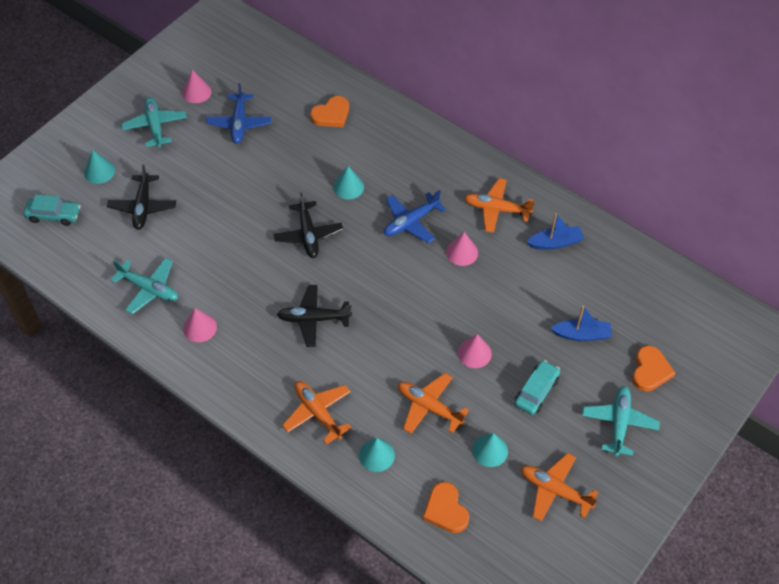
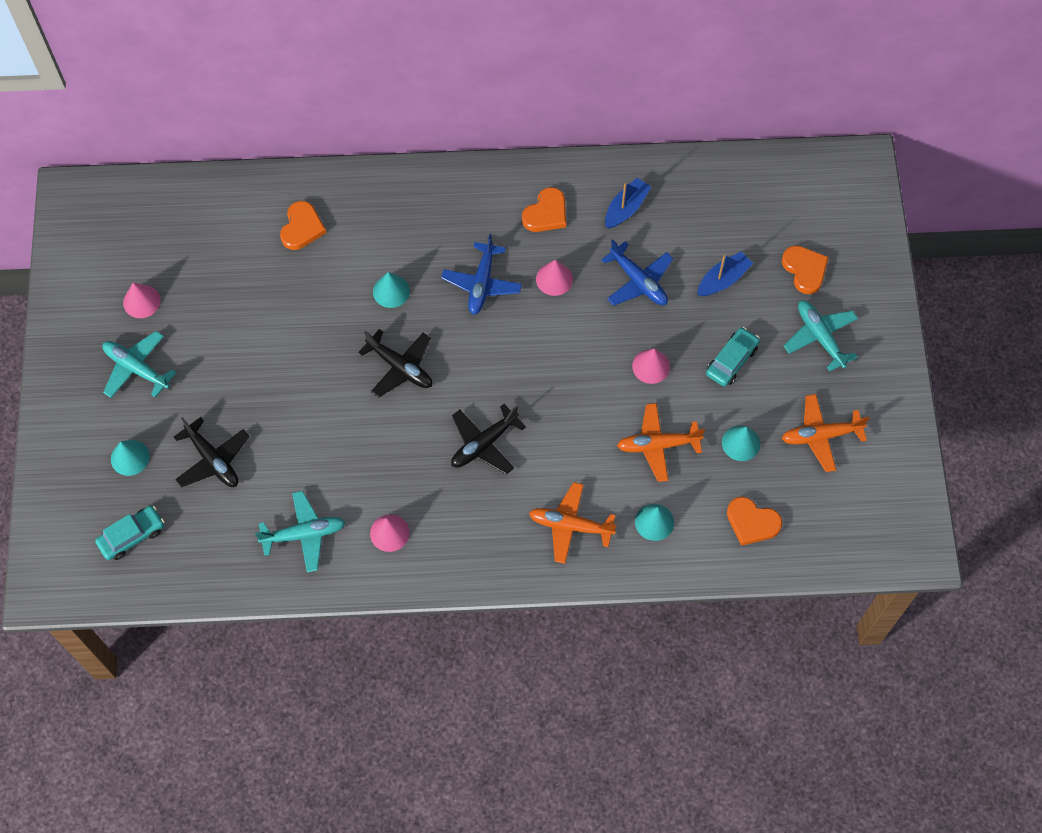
camera: 40 degrees left, 10 degrees up
blue plane [206,83,271,144] -> blue plane moved to [601,239,673,306]
orange plane [464,178,535,233] -> orange heart [522,187,566,232]
turquoise car [515,360,560,415] -> turquoise car turned 45 degrees clockwise [706,327,760,387]

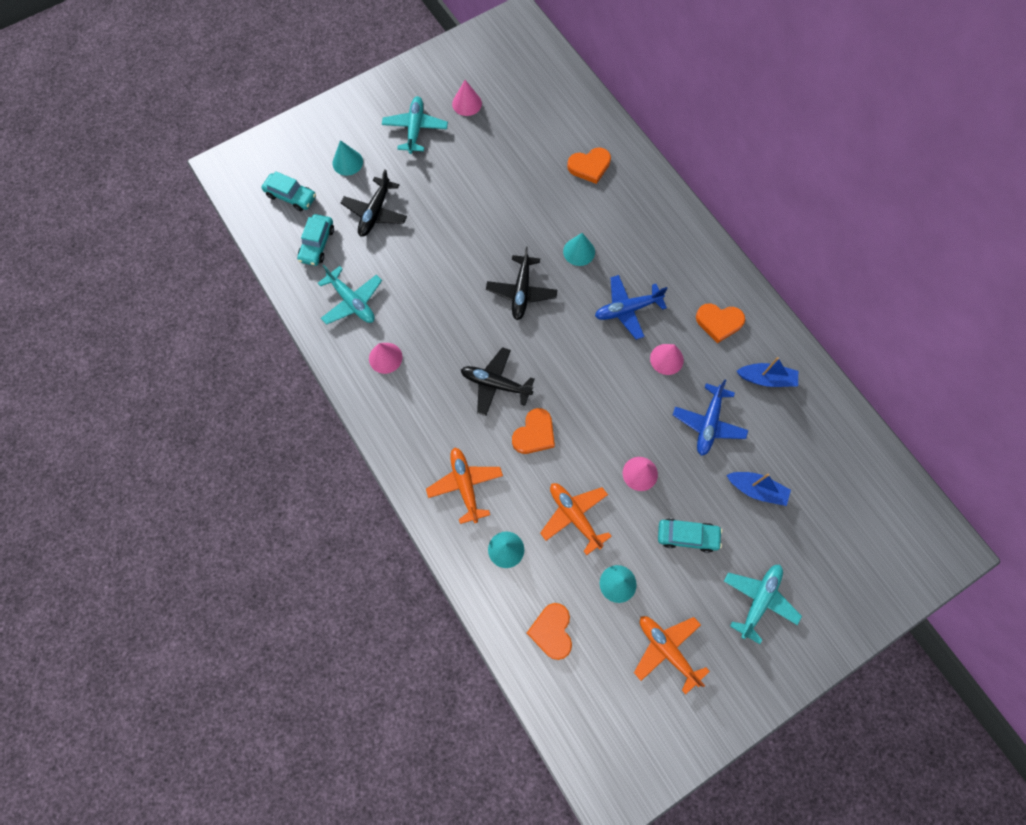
camera: 60 degrees right, 5 degrees up
orange heart [782,245,829,294] -> orange heart moved to [512,408,555,454]
none -> turquoise car [297,214,334,266]

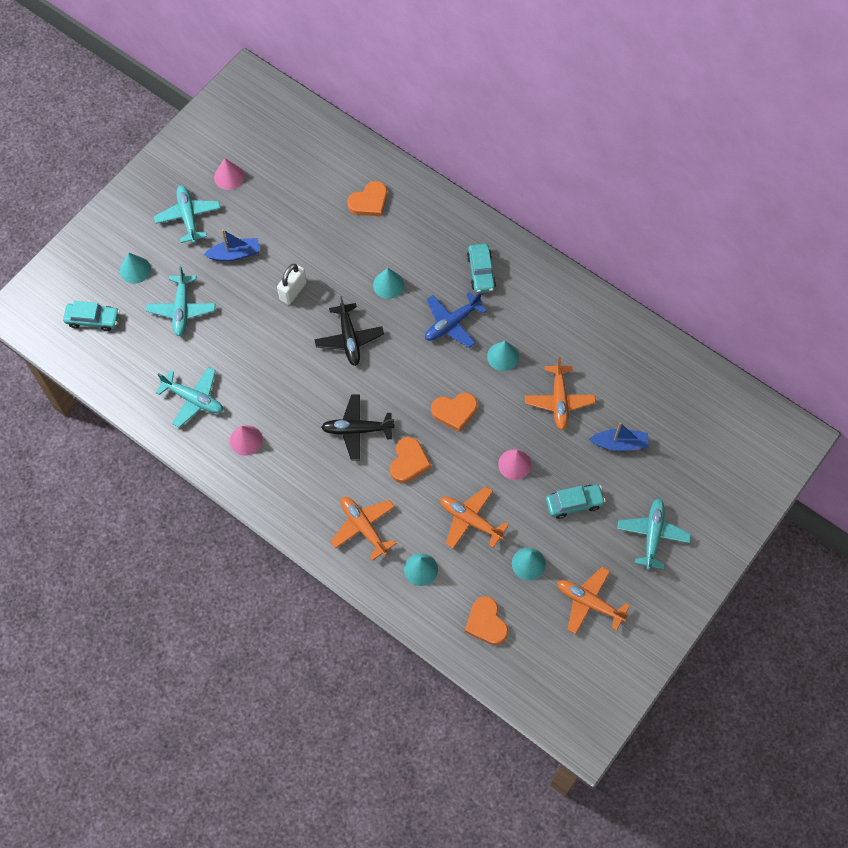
camera: 20 degrees left, 5 degrees down
turquoise car [297,214,334,266] -> turquoise car moved to [467,244,496,293]
black plane [341,169,407,237] -> turquoise plane [146,266,215,336]
pink cone [650,344,684,375] -> turquoise cone [487,341,519,371]
blue plane [673,379,748,456] -> orange plane [525,357,596,430]
orange heart [696,303,745,343] -> orange heart moved to [431,393,477,432]
blue boat [737,357,798,387] -> blue boat moved to [204,229,260,261]
none -> white padlock [277,264,307,305]

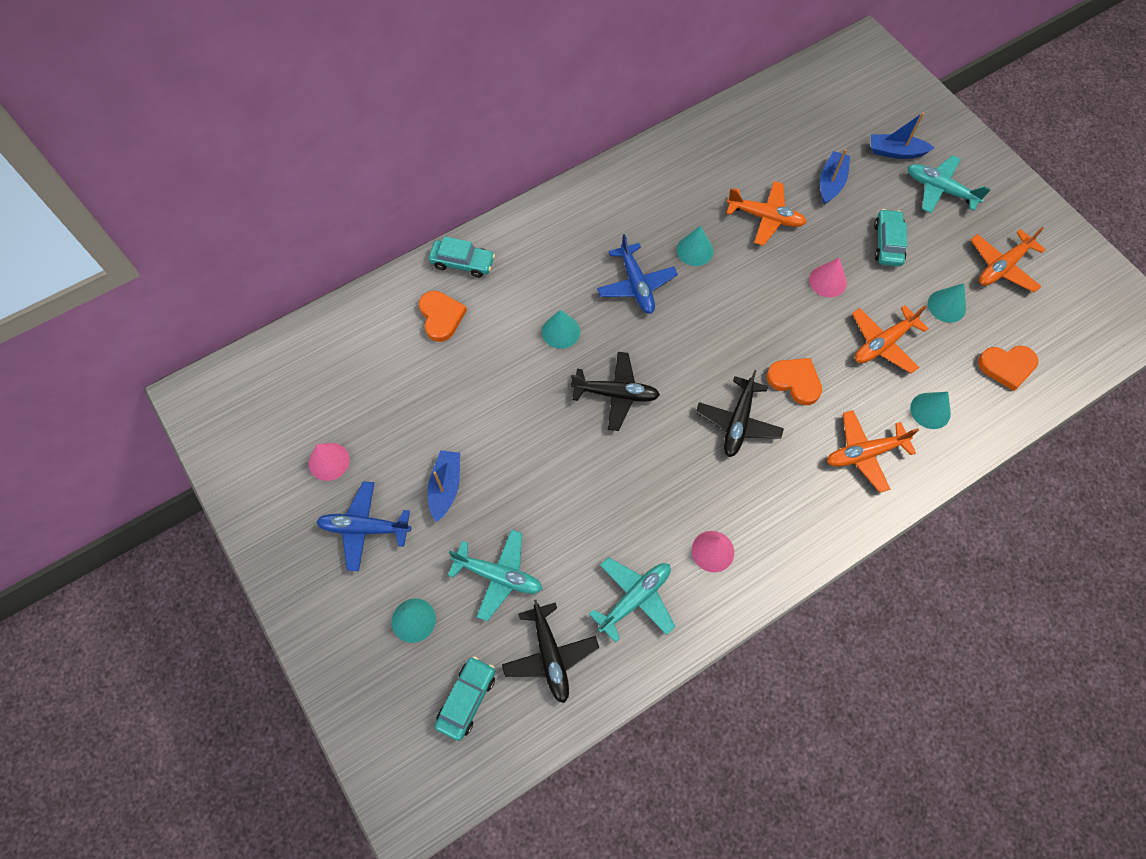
camera: 70 degrees left, 0 degrees up
turquoise plane [154,185,221,243] -> blue plane [316,481,411,571]
white padlock [277,264,307,305] -> none
orange heart [431,393,477,432] -> none
turquoise car [467,244,496,293] -> turquoise car moved to [429,236,495,278]
none -> black plane [502,600,599,703]
none -> blue boat [871,112,935,159]

